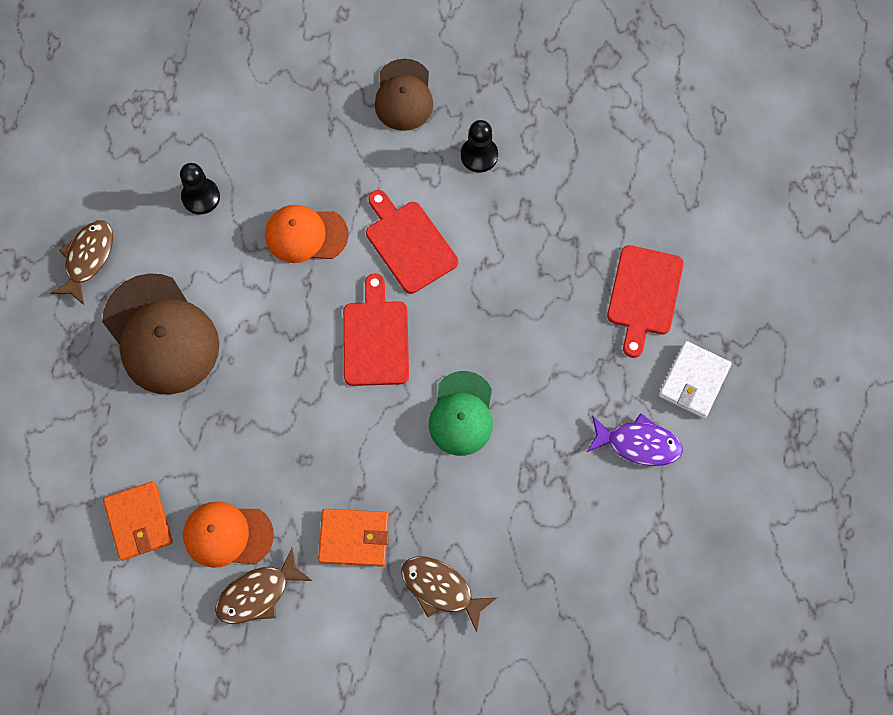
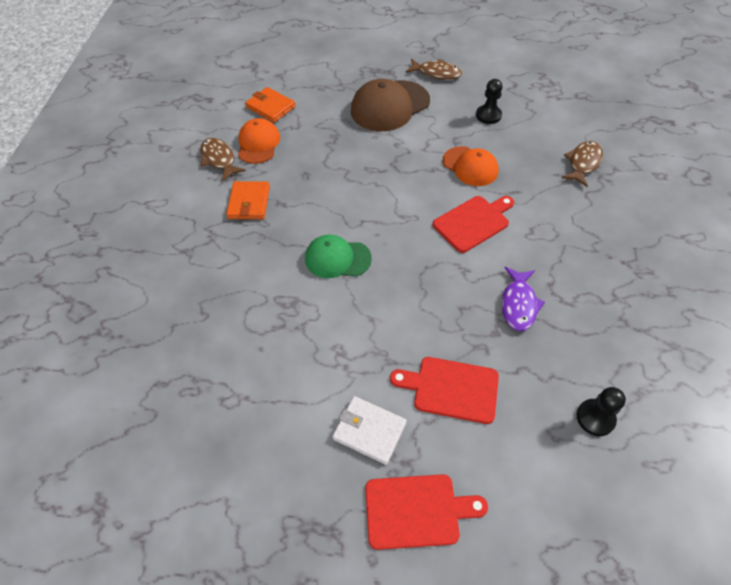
camera: 90 degrees right, 15 degrees down
orange wallet [103,481,173,561] -> orange wallet turned 60 degrees clockwise [245,87,296,123]
orange cap [265,205,349,263] -> orange cap turned 135 degrees clockwise [443,146,499,186]
red cutting board [343,273,409,386] -> red cutting board moved to [365,474,488,550]
brown cap [375,59,433,131] -> none
brown fish [401,556,496,632] -> brown fish moved to [562,141,603,187]
black pawn [461,120,498,173] -> black pawn moved to [577,387,626,436]
purple fish [587,413,683,466] -> purple fish moved to [502,267,545,331]

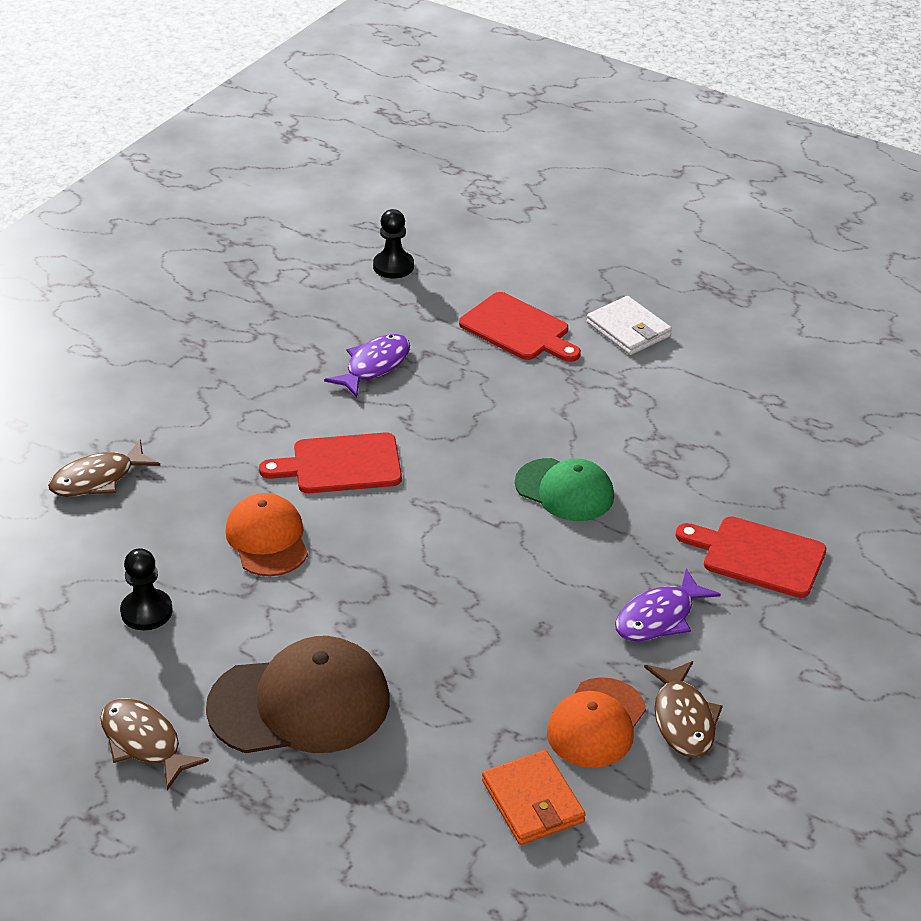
camera: 155 degrees left, 15 degrees down
orange wallet [226,181,270,219] -> purple fish [615,569,721,641]
red cutting board [365,474,488,550] -> red cutting board moved to [675,516,826,598]

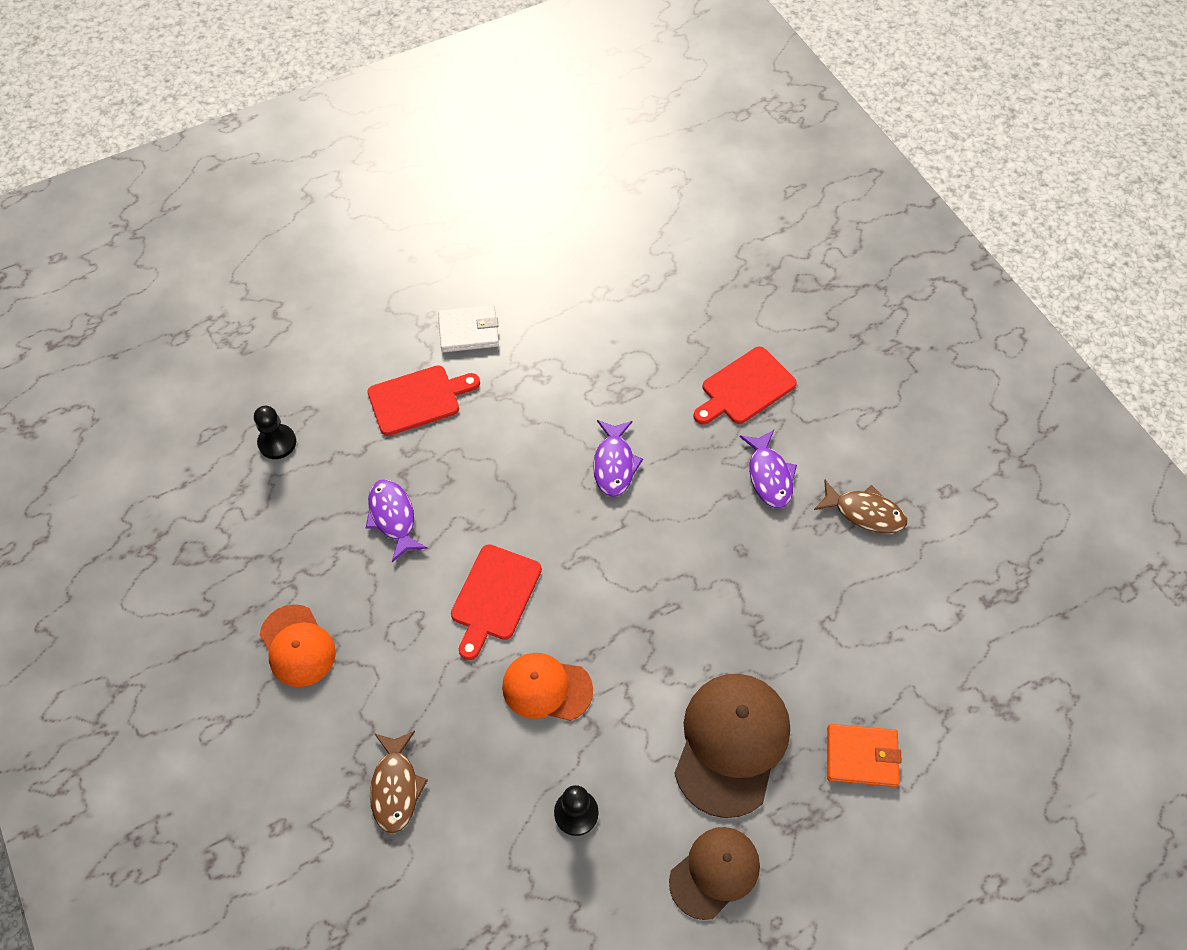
camera: 60 degrees left, 20 degrees up
brown fish [100,698,209,790] -> brown cap [669,827,760,920]
orange wallet [482,750,586,845] -> orange wallet moved to [827,724,901,787]
green cap [515,458,614,521] -> purple fish [593,420,643,497]
orange cap [547,677,646,768] -> orange cap moved to [260,604,336,687]

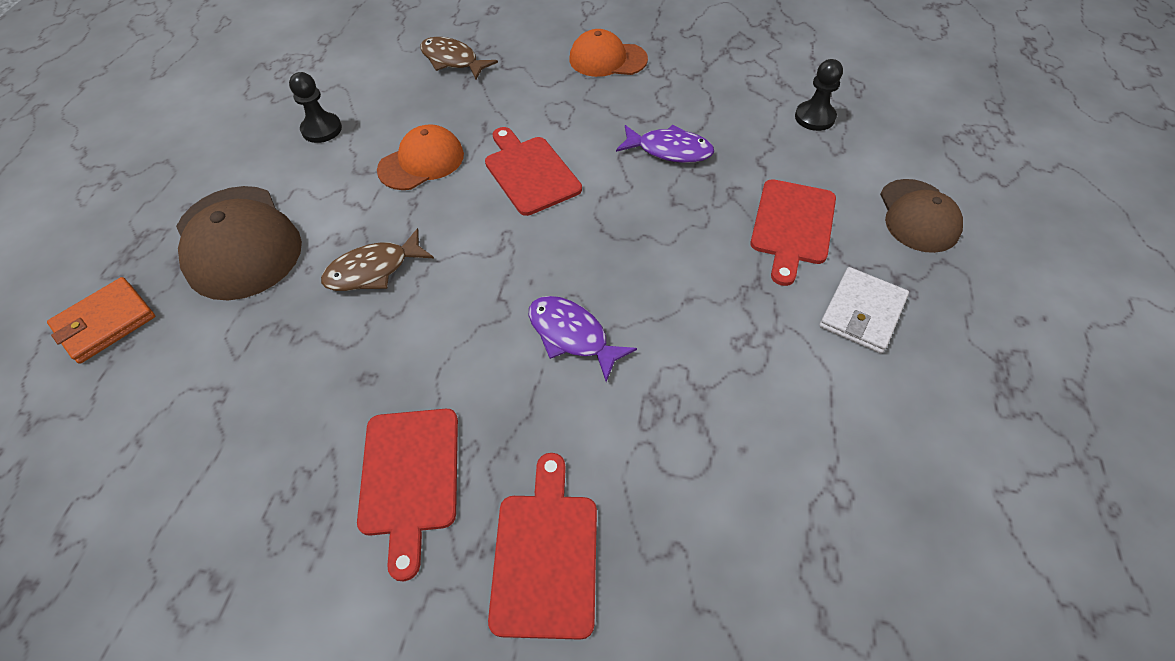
camera: 130 degrees right, 5 degrees down
brown cap [669,827,760,920] -> brown cap moved to [880,179,963,253]
purple fish [740,430,797,508] -> red cutting board [357,409,458,581]
brown fish [814,480,907,534] -> brown fish moved to [321,228,434,291]

